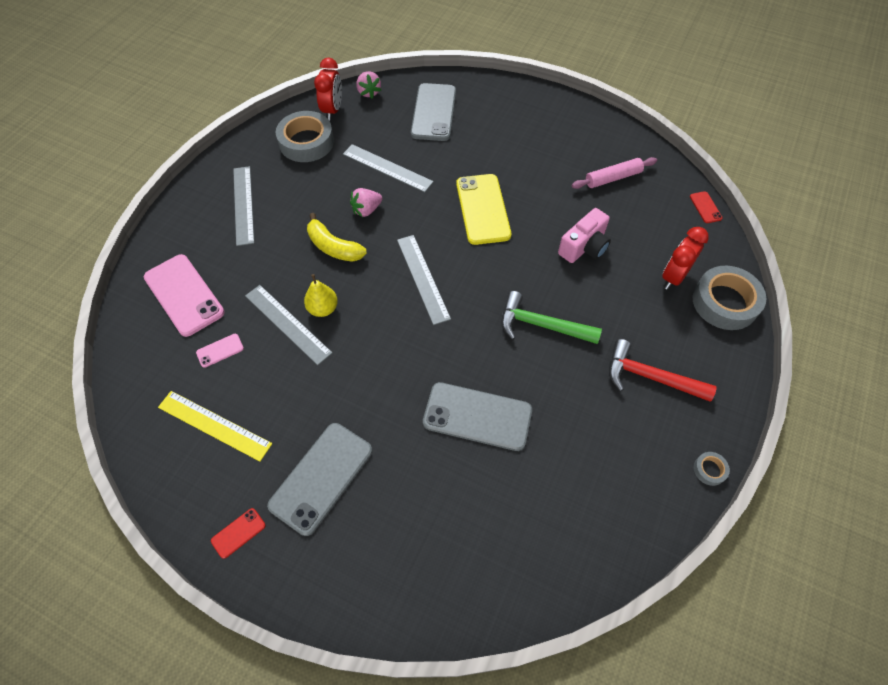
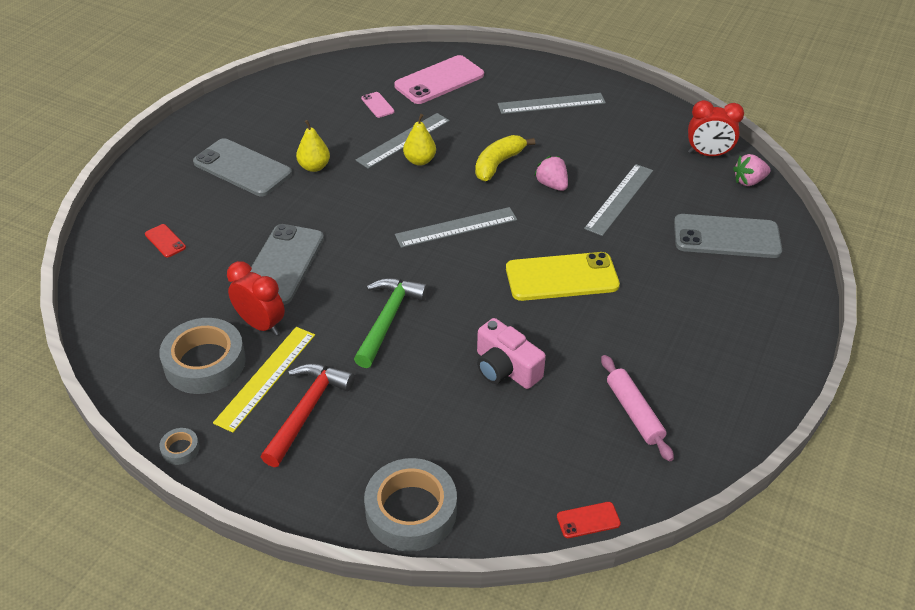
camera: 90 degrees right, 15 degrees down
yellow ruler [158,391,272,461] -> yellow ruler moved to [213,327,315,433]
red phone [211,508,265,559] -> red phone moved to [145,224,186,257]
grey tape [276,111,334,162] -> grey tape moved to [159,318,246,394]
red clock [662,227,709,290] -> red clock moved to [227,261,285,335]
none -> yellow pear [296,120,330,172]

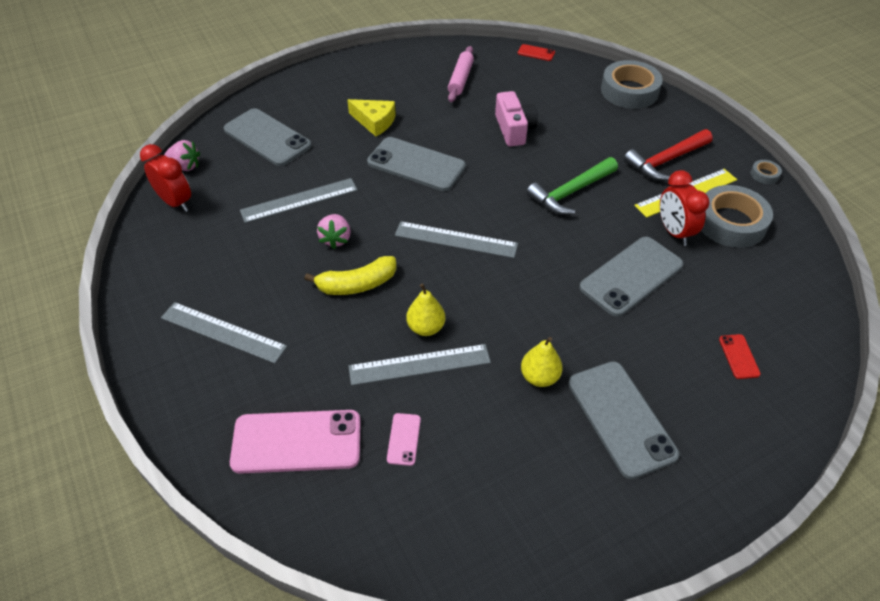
camera: 145 degrees left, 5 degrees up
yellow phone [506,252,620,301] -> grey phone [367,137,466,191]
none -> yellow cheese [347,99,396,136]

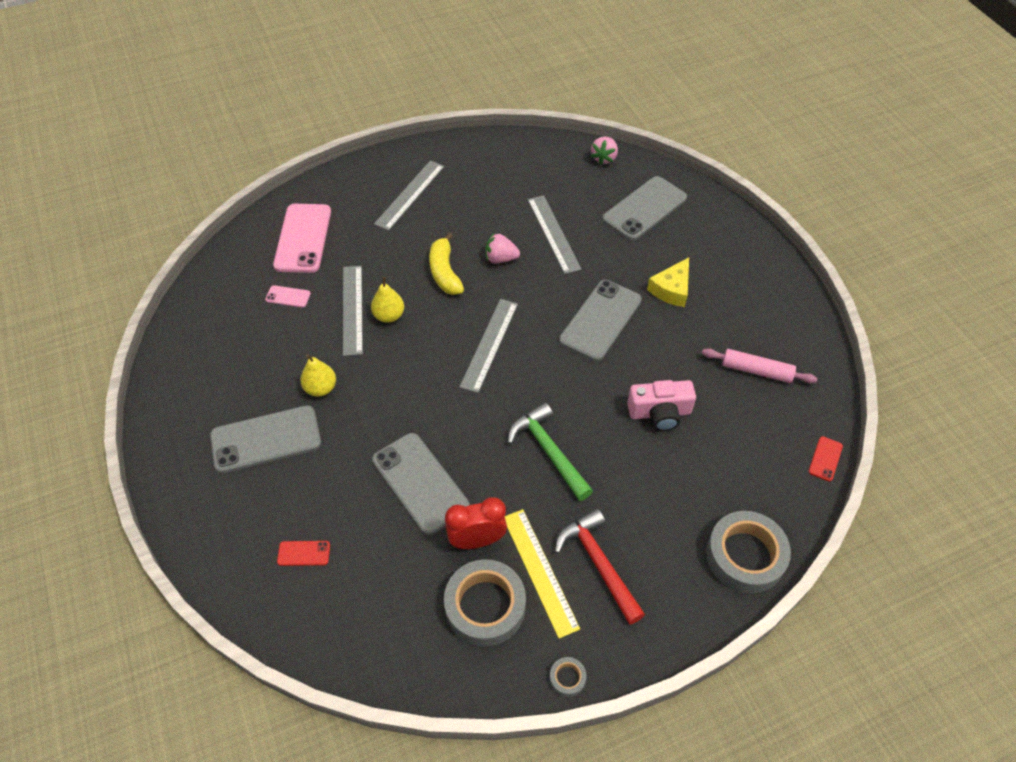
camera: 95 degrees right, 5 degrees up
red clock [140,144,191,212] -> none

